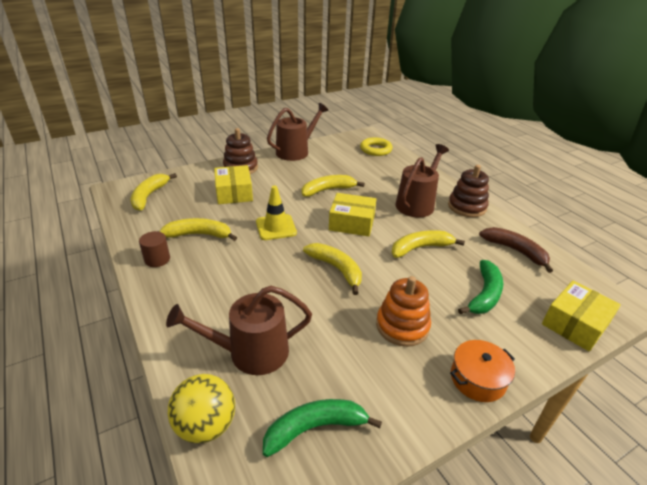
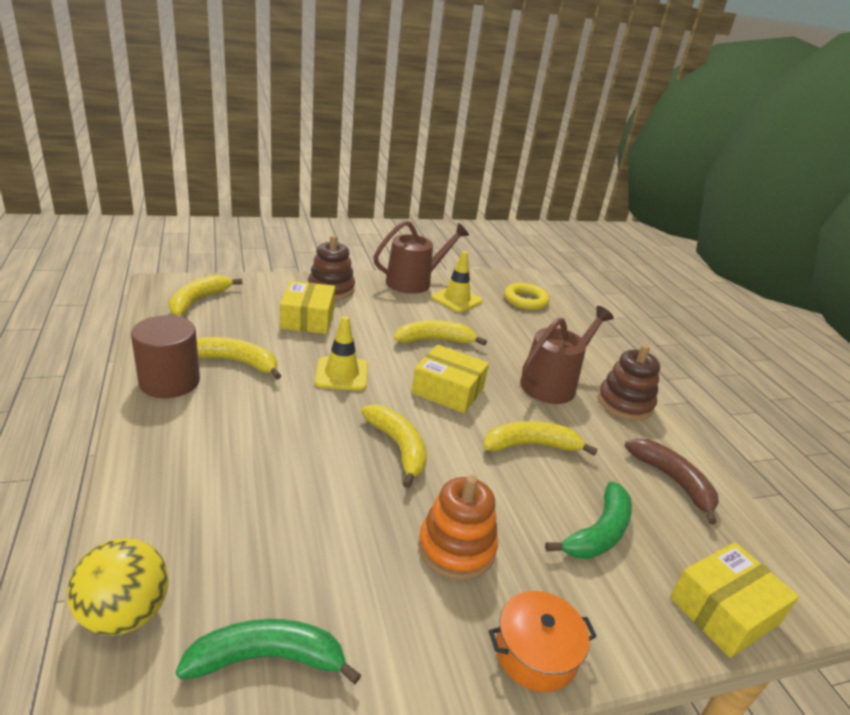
camera: 10 degrees right, 5 degrees down
brown cylinder [139,231,170,267] -> brown cylinder [131,315,200,398], size x1.72
brown watering can [166,286,312,375] -> none
none -> yellow traffic cone [431,251,483,313]

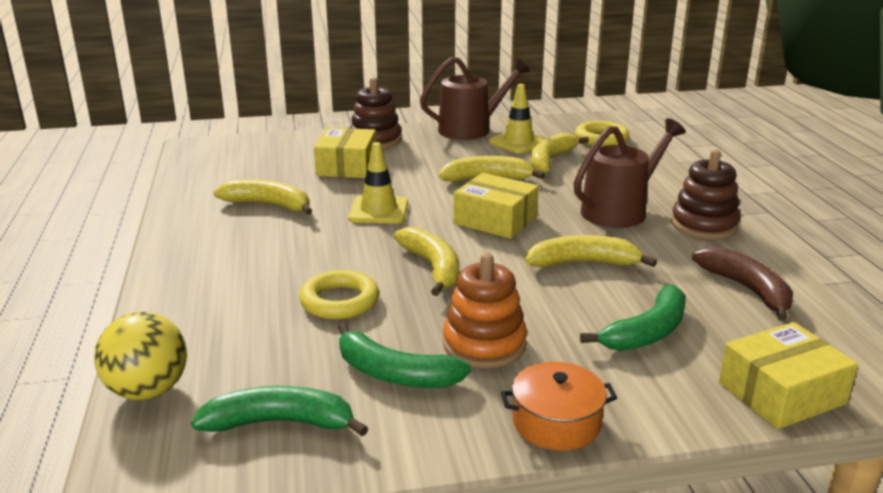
camera: 10 degrees right, 5 degrees down
brown cylinder [131,315,200,398] -> none
yellow banana [169,275,243,316] -> yellow banana moved to [530,133,589,173]
none -> yellow ring [299,270,379,320]
none -> green banana [338,322,472,388]

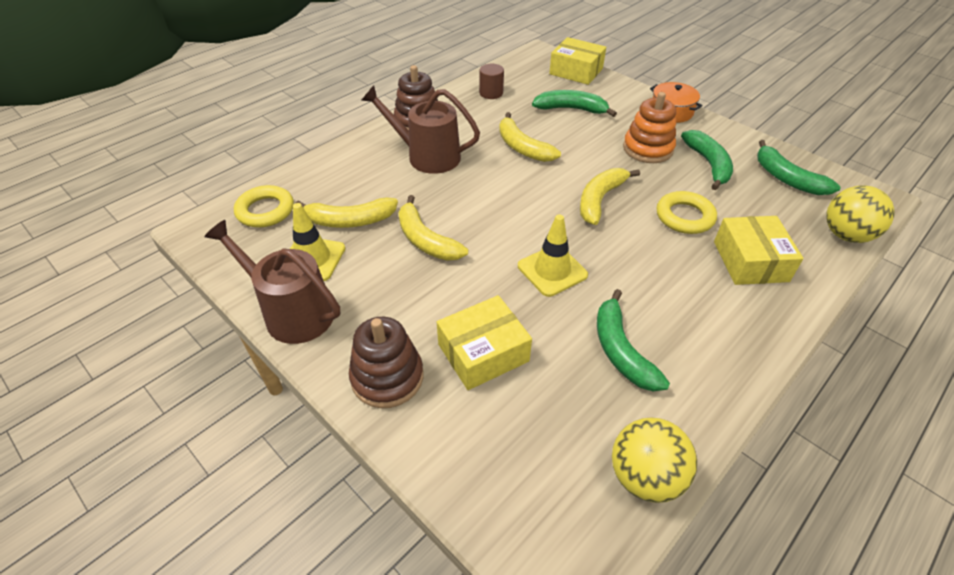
camera: 125 degrees left, 20 degrees up
yellow banana [214,179,312,215] -> green banana [597,289,670,392]
yellow box [454,173,539,239] -> yellow box moved to [714,216,804,285]
brown banana [692,246,793,321] -> brown cylinder [479,64,504,99]
none -> yellow ball [612,417,697,503]

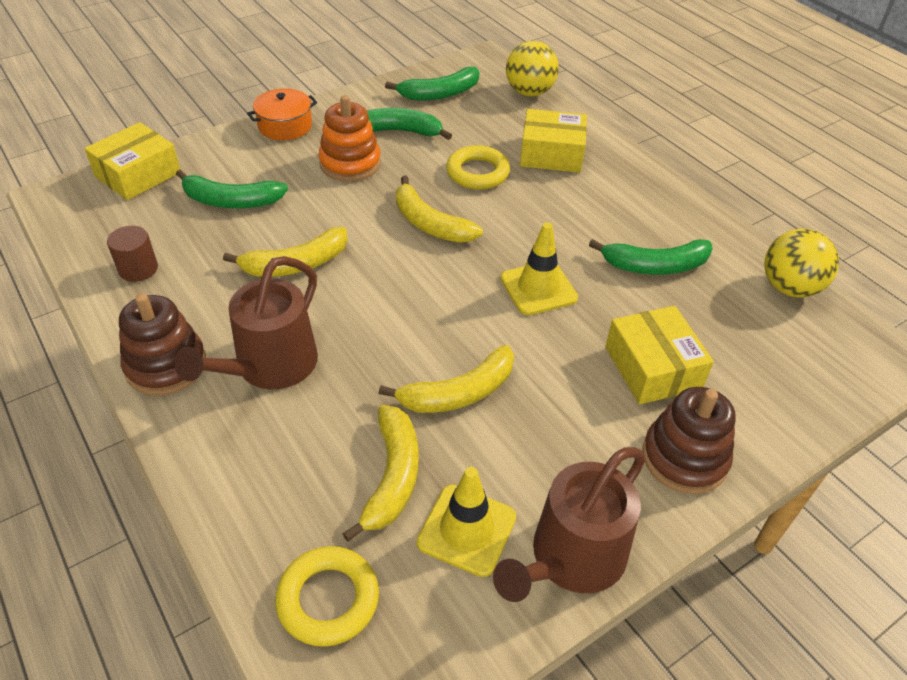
camera: 80 degrees left, 0 degrees up
green banana [532,90,617,117] -> green banana turned 105 degrees counterclockwise [176,170,288,208]

